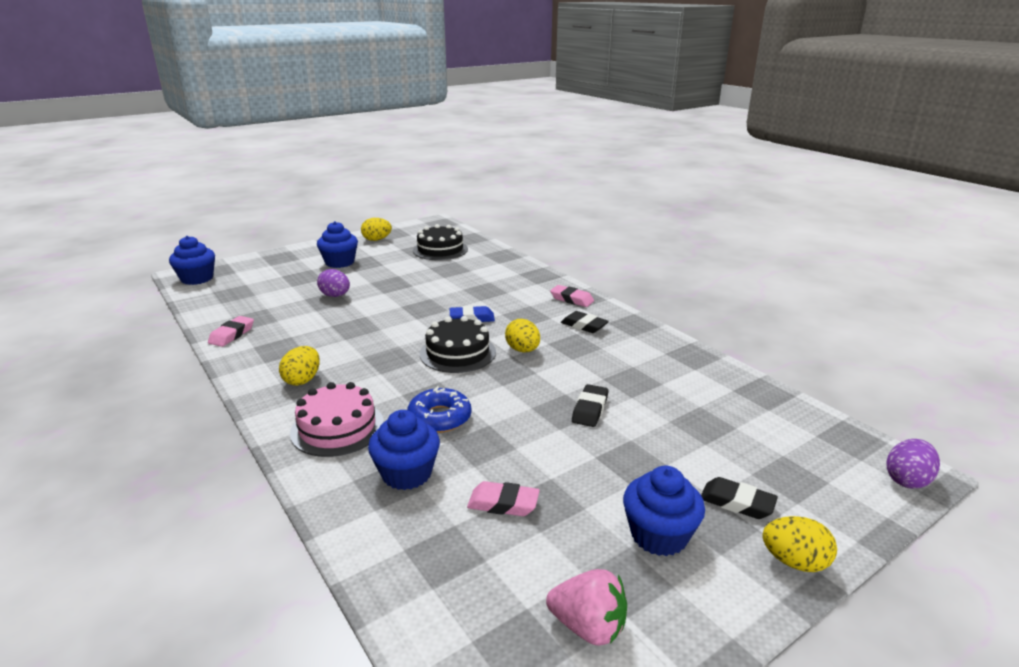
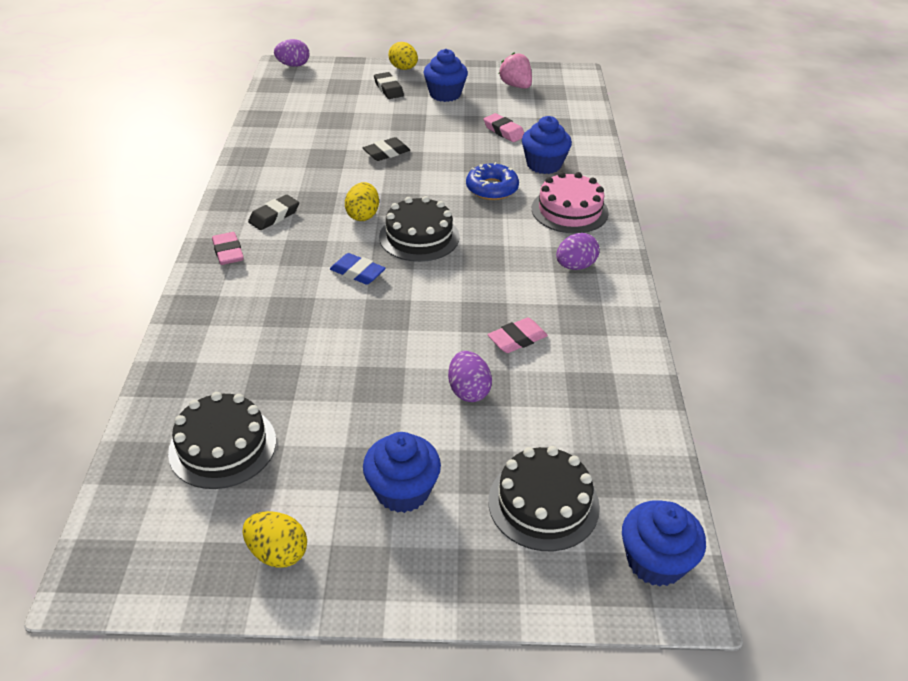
camera: 145 degrees left, 15 degrees up
pink eraser [208,316,254,347] -> pink eraser moved to [487,317,548,353]
yellow egg [279,346,320,386] -> purple egg [556,233,599,270]
black eraser [561,311,609,333] -> black eraser turned 60 degrees clockwise [248,195,299,230]
none -> black cake [488,446,600,551]

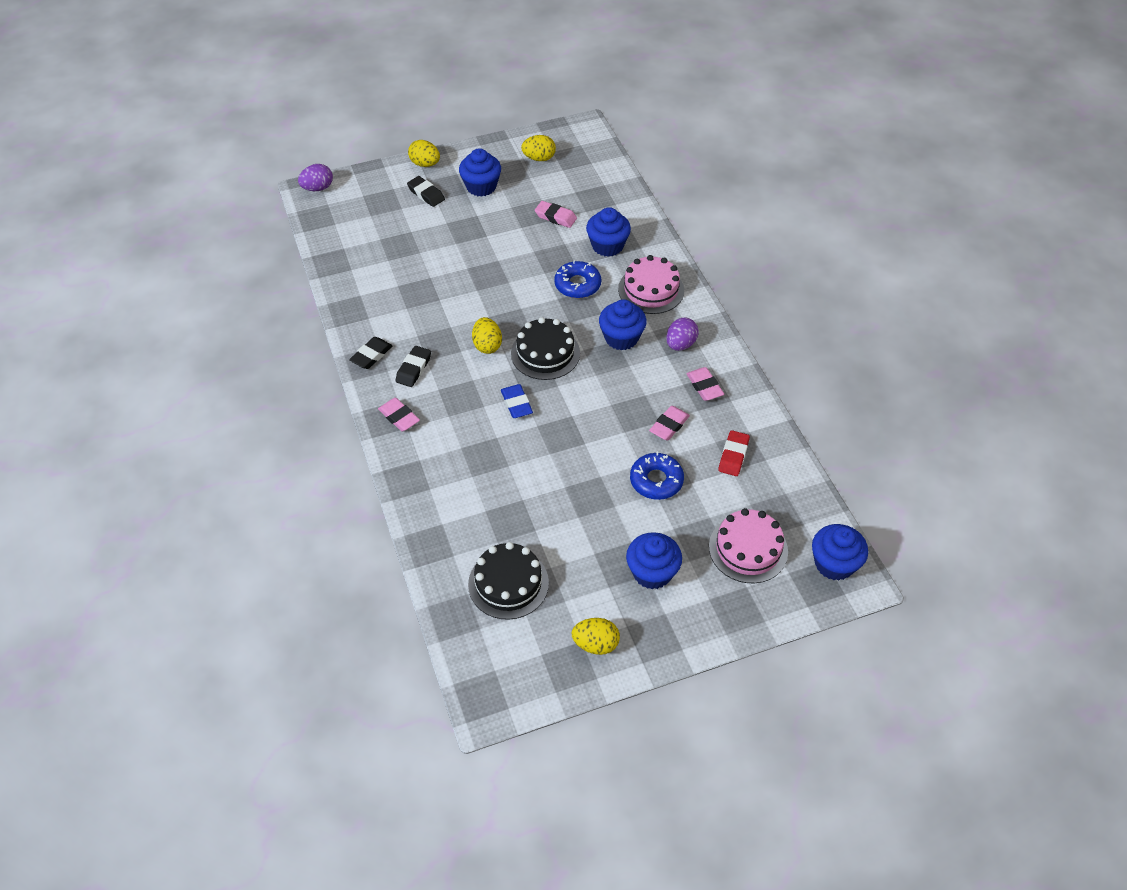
camera: 20 degrees left, 10 degrees up
blue eraser [330,253,386,285] -> blue eraser turned 60 degrees clockwise [501,384,533,418]
black eraser [362,137,410,161] -> black eraser moved to [349,337,393,369]
purple egg [448,351,492,402] -> blue donut [630,452,684,500]
black cake [488,446,600,551] -> pink cake [709,508,788,583]
pink strawberry [499,52,532,89] -> yellow egg [521,135,556,161]
none -> blue cupcake [599,299,647,350]
none -> pink eraser [686,367,724,401]
none -> red eraser [718,430,750,476]

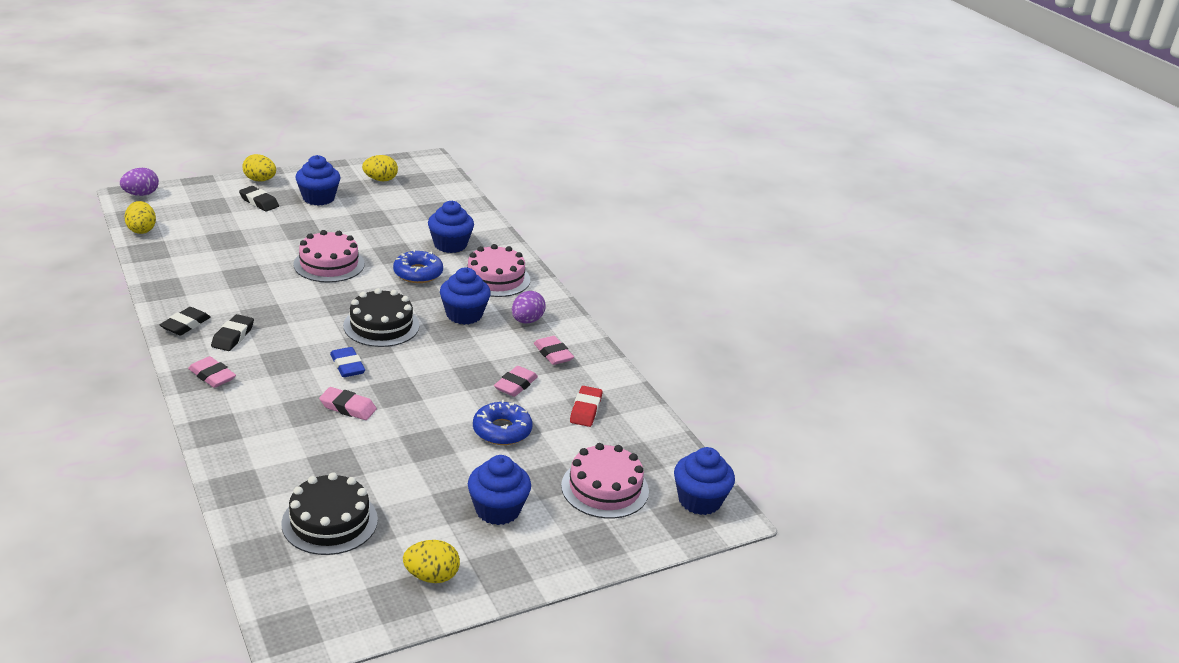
camera: 10 degrees left, 20 degrees down
yellow egg [472,317,502,354] -> yellow egg moved to [124,201,156,234]
pink eraser [535,201,577,228] -> pink eraser moved to [319,387,377,420]
none -> pink cake [293,230,365,282]

